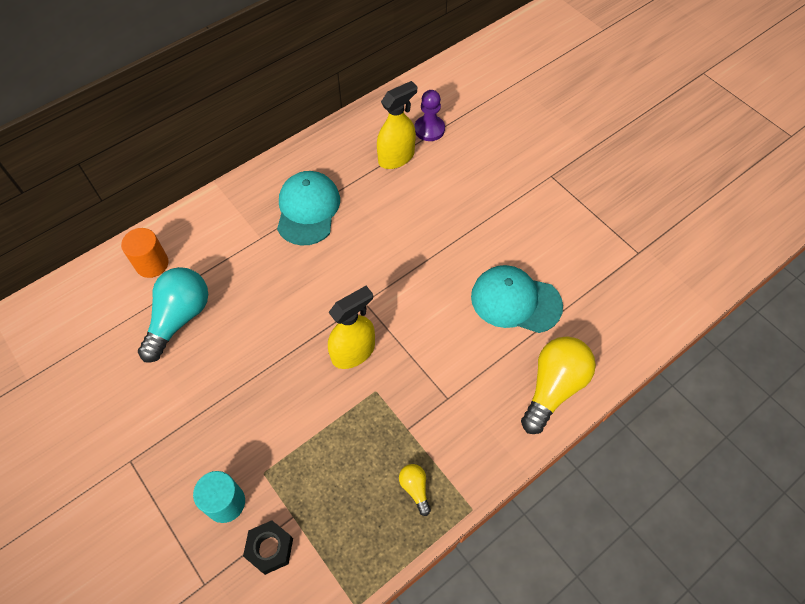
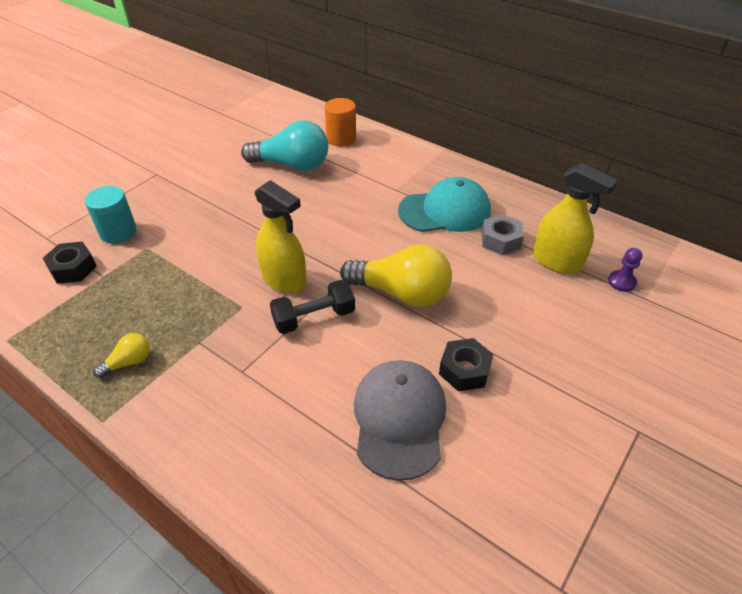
camera: 75 degrees right, 15 degrees down
purple pawn [414,90,445,141] -> purple pawn [608,248,642,292], size x0.66
turquoise cap [471,265,563,333] -> grey cap [354,360,446,481]
yellow light bulb [521,336,596,434] -> yellow light bulb moved to [340,244,452,307]
none -> black dumbbell [270,280,355,334]
none -> black nut [439,338,494,391]
none -> grey nut [481,214,524,255]

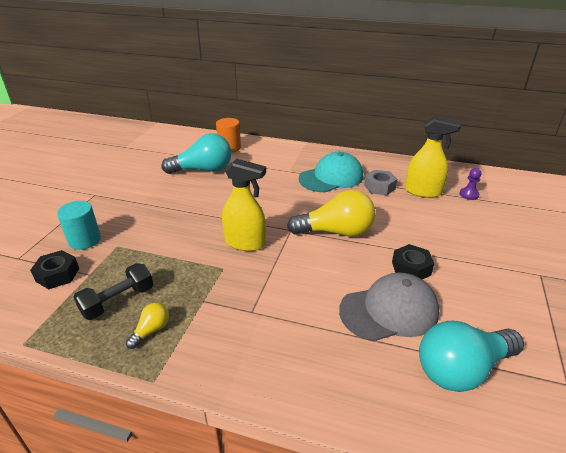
camera: 20 degrees left, 10 degrees down
black dumbbell [270,280,355,334] -> black dumbbell moved to [73,263,154,320]
grey cap [354,360,446,481] -> grey cap turned 90 degrees clockwise [339,272,439,341]
none -> turquoise light bulb [419,321,524,392]

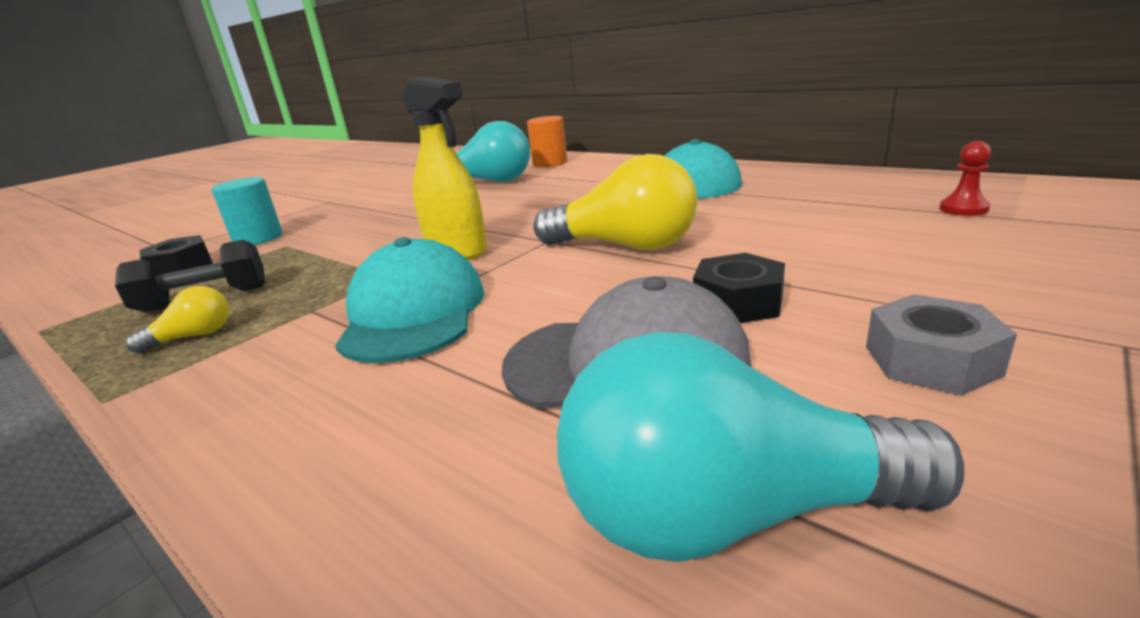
camera: 25 degrees right, 10 degrees down
grey nut [364,170,397,195] -> grey nut moved to [866,294,1017,396]
yellow spray bottle [405,116,461,198] -> none
purple pawn [459,168,481,200] -> red pawn [939,141,991,216]
none -> turquoise cap [335,237,484,363]

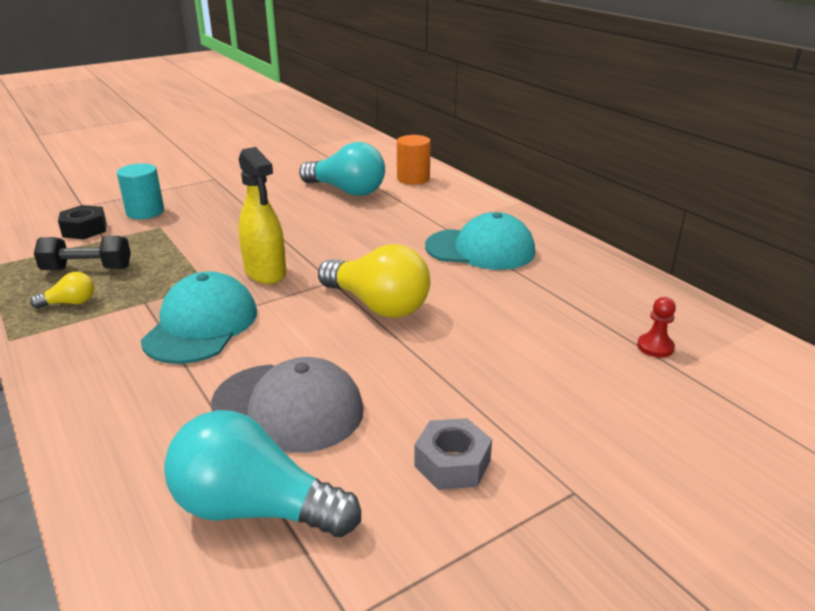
camera: 15 degrees right, 5 degrees up
black nut [693,253,785,323] -> none

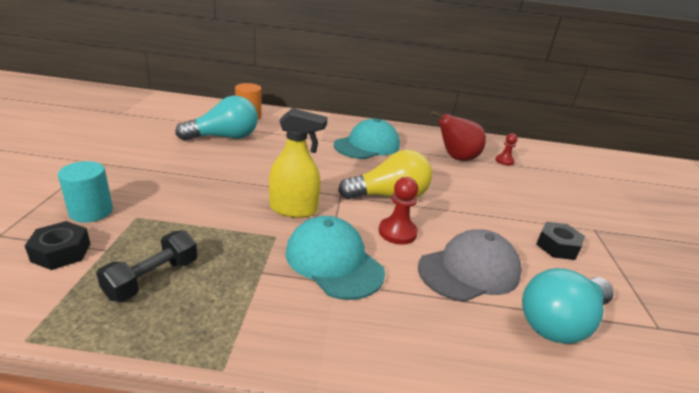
camera: 55 degrees left, 0 degrees up
yellow light bulb [30,272,94,308] -> none
grey nut [414,418,492,490] -> black nut [536,222,585,260]
none -> red pawn [379,177,418,245]
none -> red pear [431,111,486,161]

